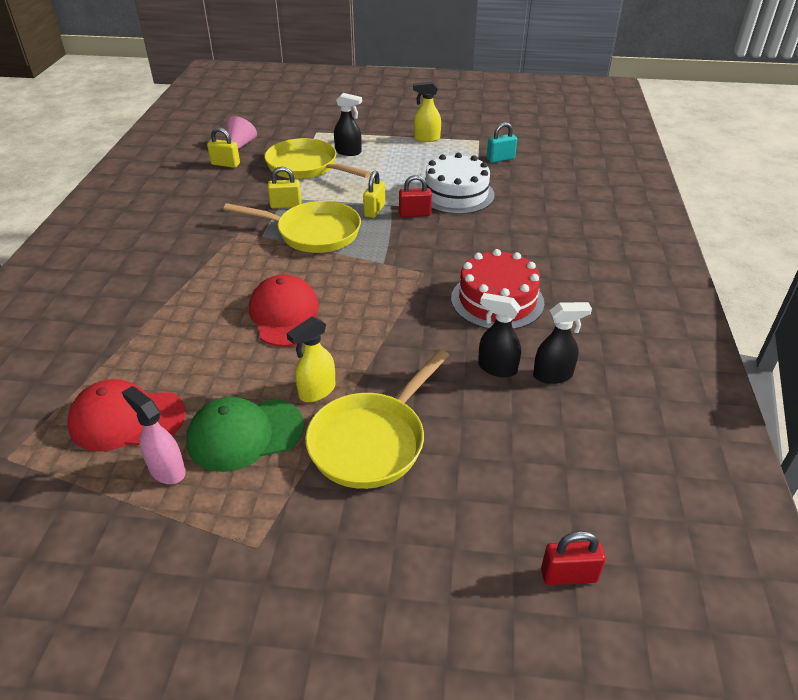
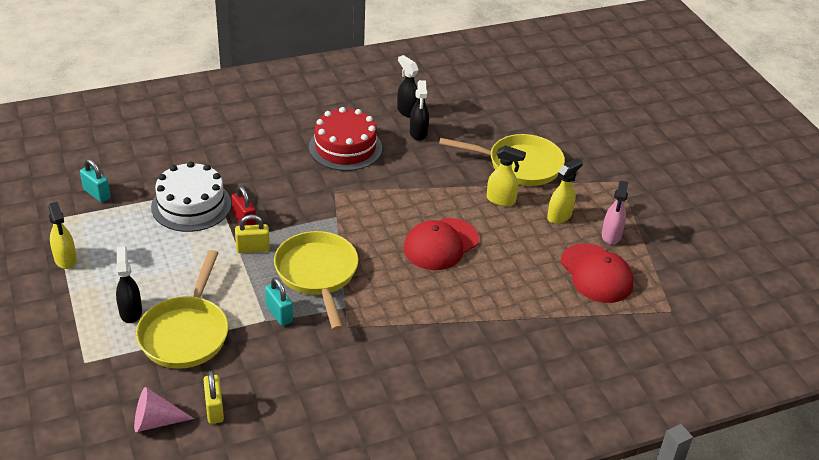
camera: 120 degrees left, 0 degrees up
green cap [186,397,304,472] -> yellow spray bottle [547,158,583,224]
yellow padlock [268,167,302,209] -> turquoise padlock [265,277,293,326]
red padlock [541,531,606,585] -> none

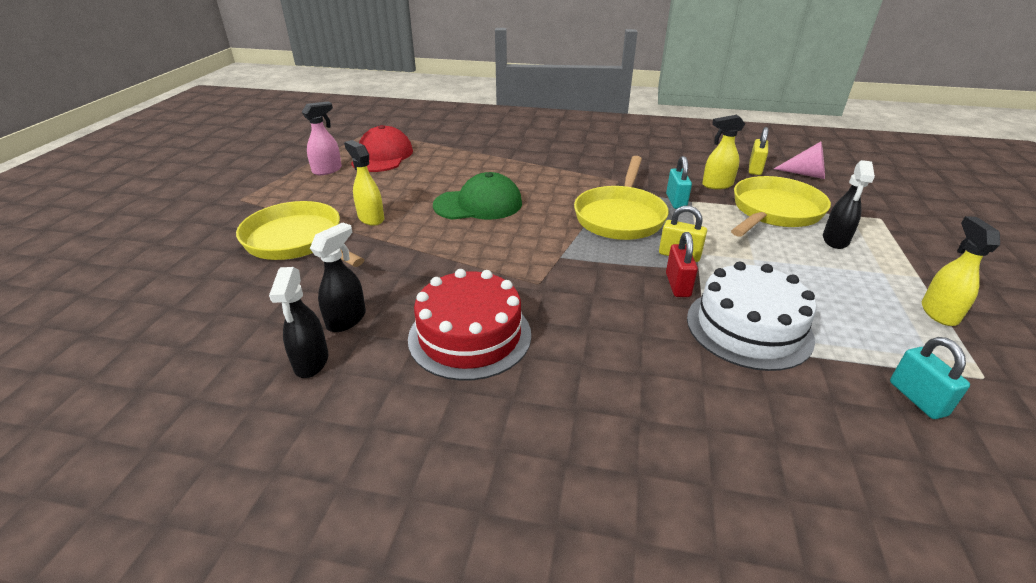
camera: 145 degrees left, 5 degrees down
red cap [404,218,479,270] -> green cap [433,172,522,220]
yellow spray bottle [547,158,583,224] -> yellow spray bottle moved to [702,115,745,189]

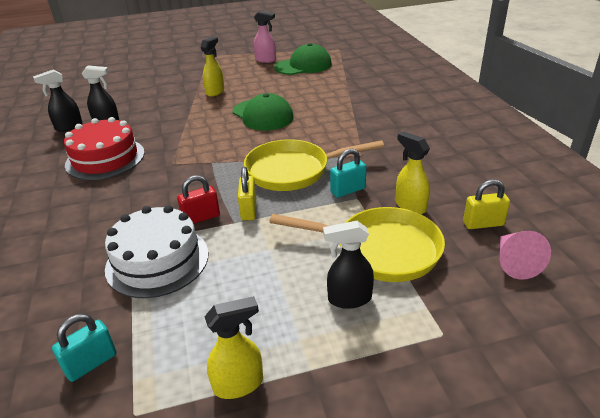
camera: 65 degrees right, 0 degrees up
yellow pan [236,201,365,267] -> none
red cap [351,125,413,172] -> green cap [274,43,332,75]

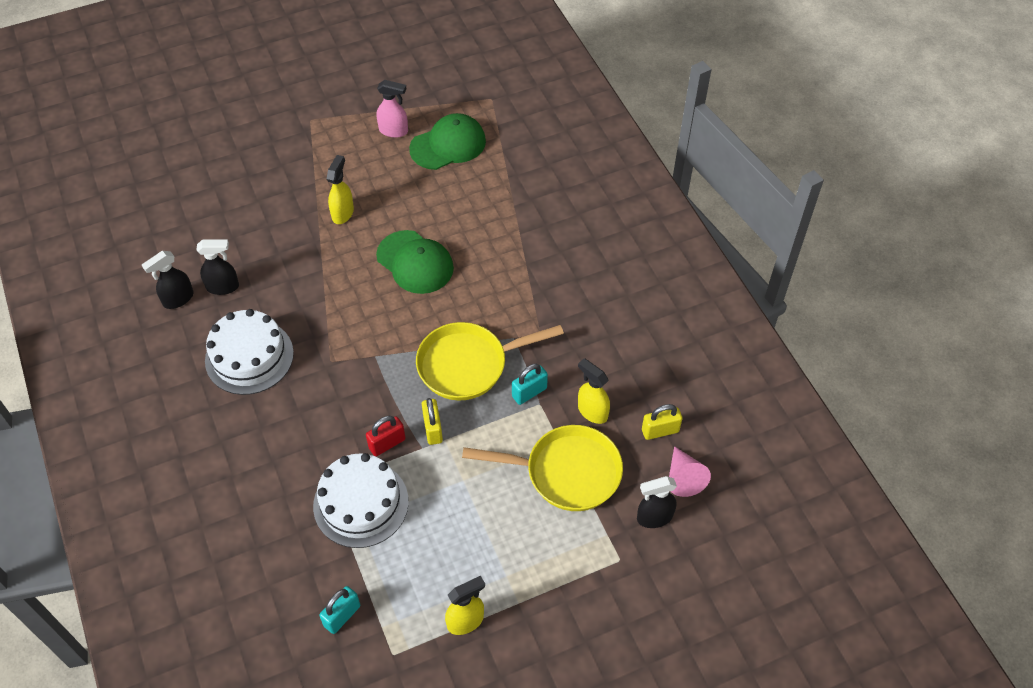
camera: 10 degrees left, 20 degrees up
red cake [64,117,145,180] -> white cake [205,309,294,395]
black spray bottle [323,221,374,309] -> black spray bottle moved to [637,476,677,528]

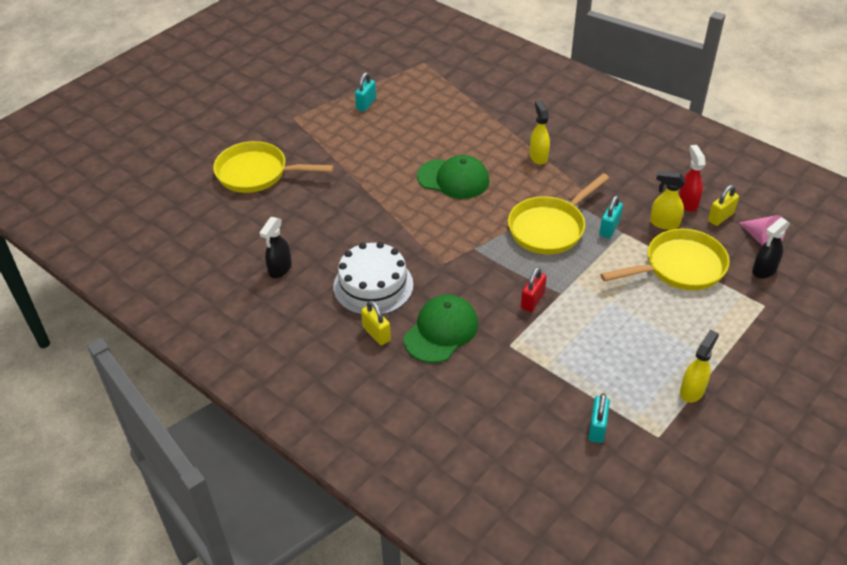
camera: 25 degrees left, 10 degrees down
black spray bottle [196,239,239,295] -> none
white cake [313,453,409,548] -> none
yellow spray bottle [327,155,354,224] -> yellow spray bottle moved to [530,100,550,165]
pink spray bottle [377,80,408,138] -> turquoise padlock [355,73,376,112]
green cap [409,113,486,170] -> green cap moved to [404,295,478,363]
yellow padlock [422,398,443,445] -> yellow padlock moved to [361,300,391,345]
none -> yellow pan [213,141,334,193]
none -> red spray bottle [679,145,706,212]

